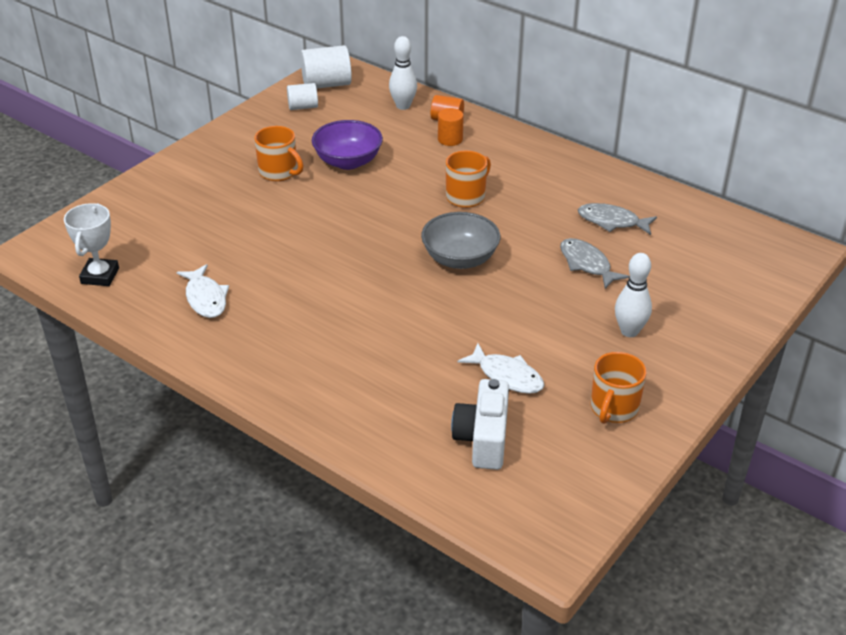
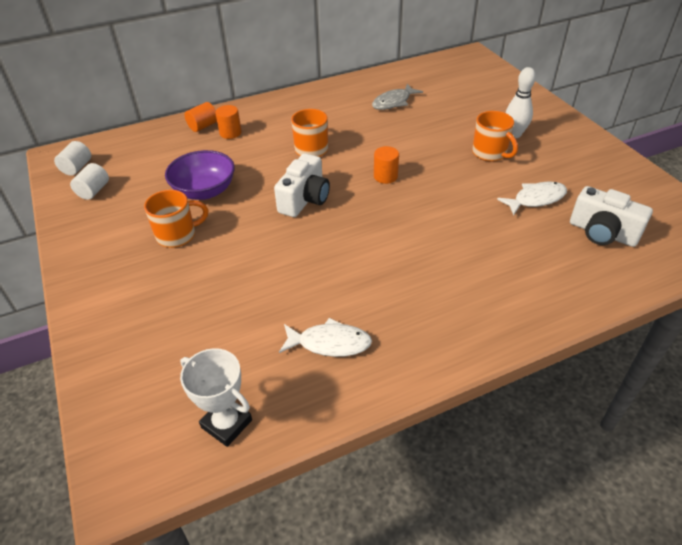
camera: 60 degrees left, 5 degrees up
white cylinder [301,45,352,88] -> white cylinder [54,141,91,176], size x0.61
white bowling pin [389,36,417,110] -> none
grey bowl [421,212,500,269] -> orange cylinder [374,146,399,184]
grey fish [560,238,629,289] -> none
orange mug [591,352,647,424] -> orange mug moved to [472,111,518,162]
none -> white camera [274,153,330,217]

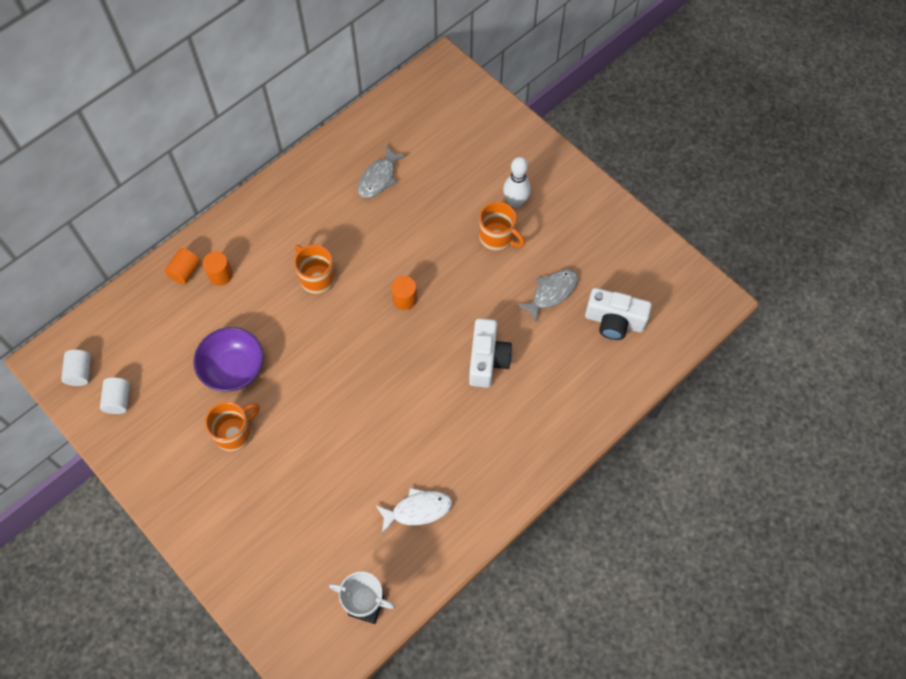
camera: 20 degrees left, 20 degrees up
white camera [274,153,330,217] -> white camera moved to [469,318,512,388]
white fish [497,182,567,216] -> grey fish [517,269,578,323]

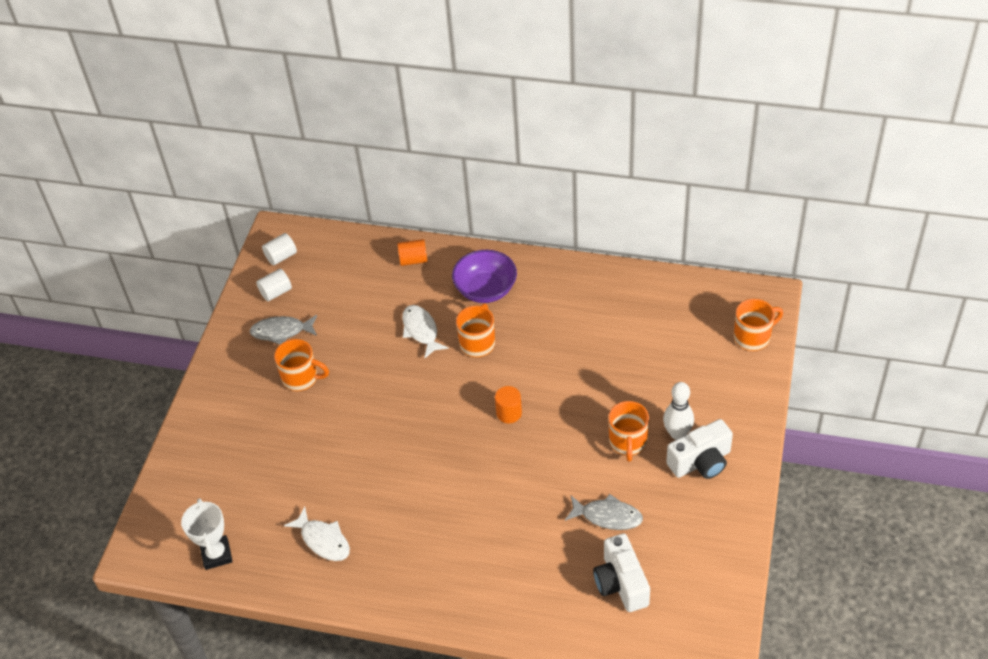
camera: 60 degrees right, 15 degrees down
purple bowl [193,327,264,392] -> purple bowl moved to [452,250,517,303]
orange cylinder [203,251,233,286] -> none
grey fish [358,146,407,199] -> grey fish moved to [250,315,317,344]
white camera [469,318,512,388] -> white camera moved to [666,419,733,479]
none -> white fish [402,305,449,359]
none -> orange mug [734,299,783,351]

